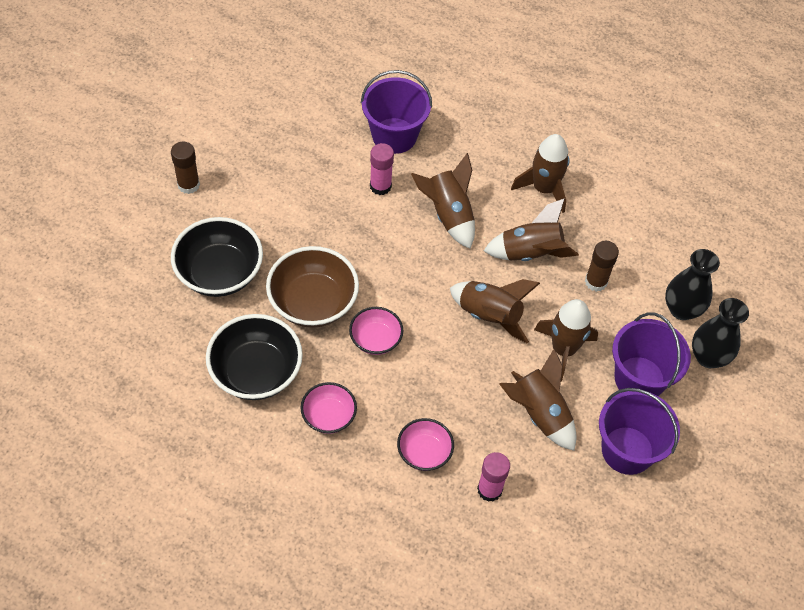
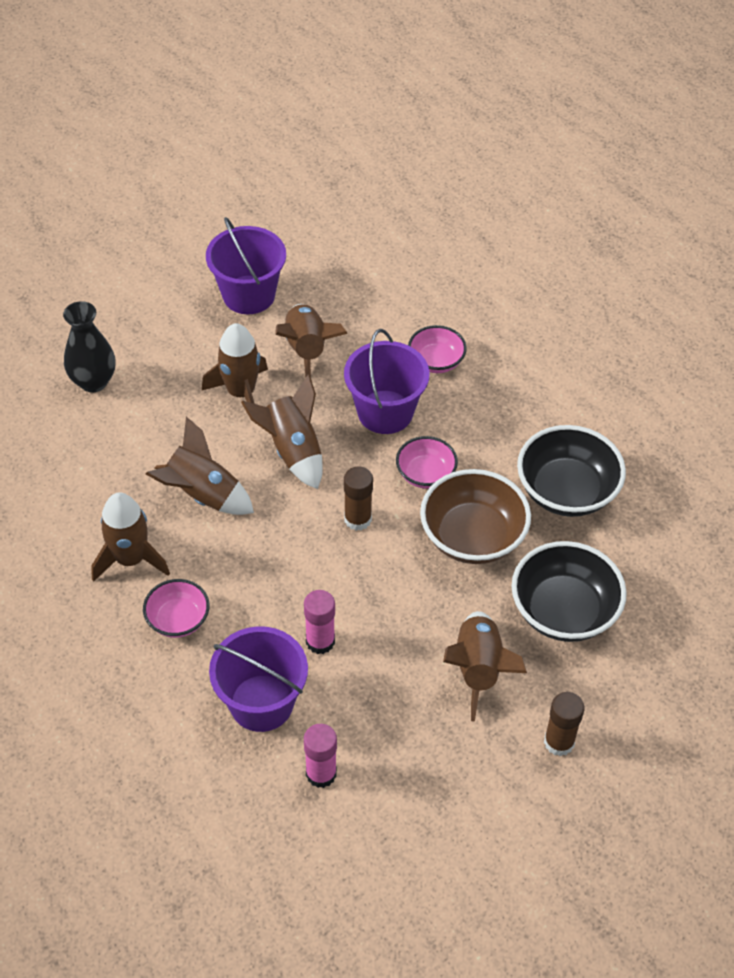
camera: 150 degrees left, 5 degrees down
pink bowl [300,382,357,434] -> pink bowl moved to [143,579,210,638]
brown rocket [411,153,475,249] -> brown rocket moved to [443,611,527,722]
pink glue stick [477,452,510,502] -> pink glue stick moved to [304,724,337,788]
brown glue stick [585,241,619,292] -> brown glue stick moved to [344,467,373,531]
purple bucket [612,312,691,396] -> purple bucket moved to [344,329,429,434]
black vase [692,298,749,368] -> none

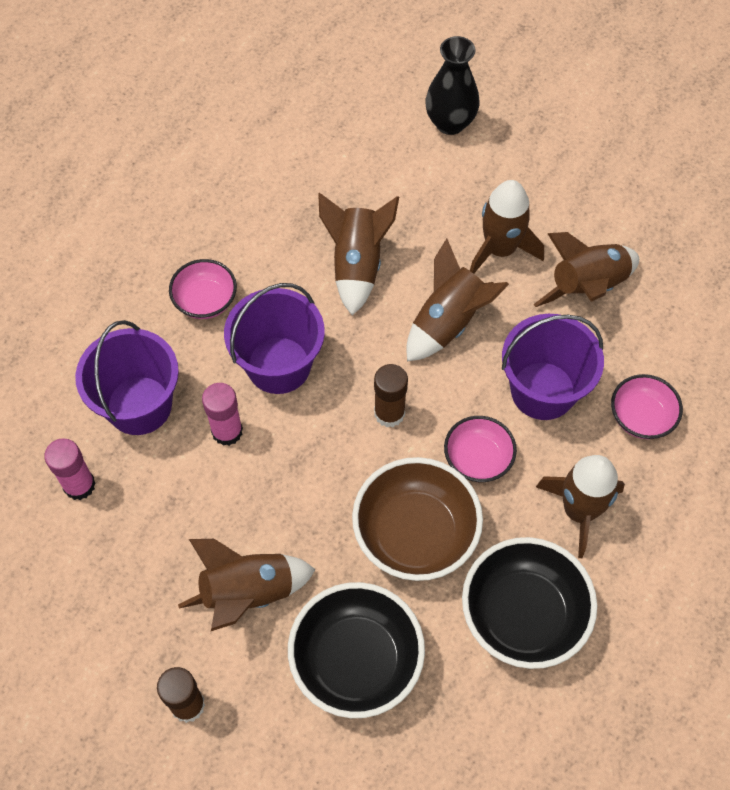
camera: 70 degrees right, 10 degrees up
brown rocket [91,492,170,582] -> brown rocket moved to [536,455,625,558]
purple bucket [206,217,286,314] -> purple bucket moved to [224,283,325,394]

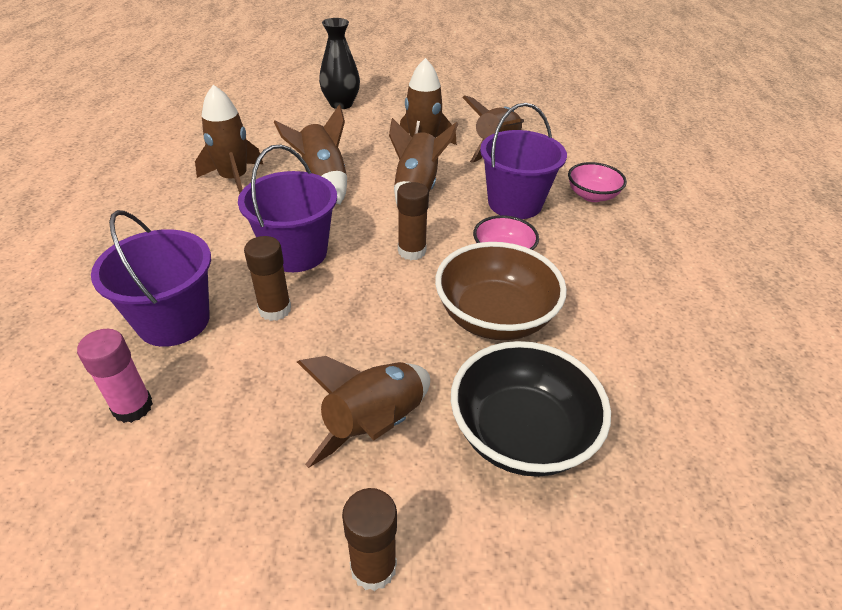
camera: 30 degrees left, 20 degrees down
pink bowl [169,259,237,319] -> none
pink glue stick [202,383,243,446] -> brown glue stick [244,236,291,321]
black bowl [462,537,597,669] -> none
brown rocket [536,455,625,558] -> brown rocket moved to [195,85,263,194]

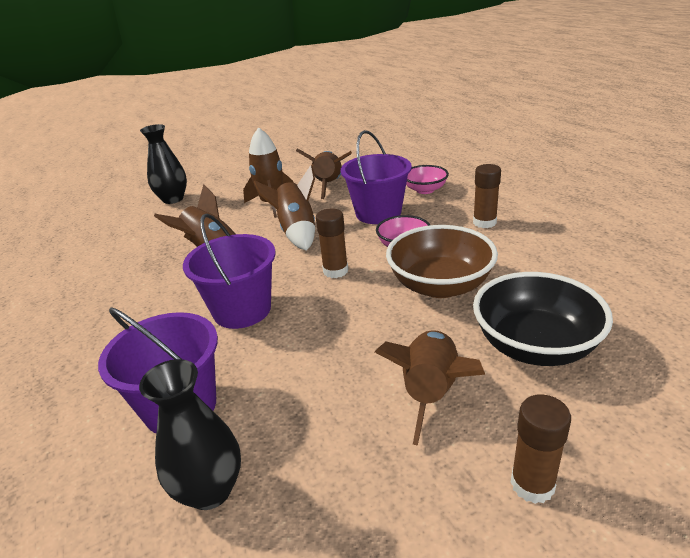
camera: 25 degrees left, 10 degrees down
pink glue stick [77,329,153,423] -> black vase [139,359,241,510]
brown rocket [195,85,263,194] -> none
brown glue stick [244,236,291,321] -> brown glue stick moved to [473,164,501,228]

